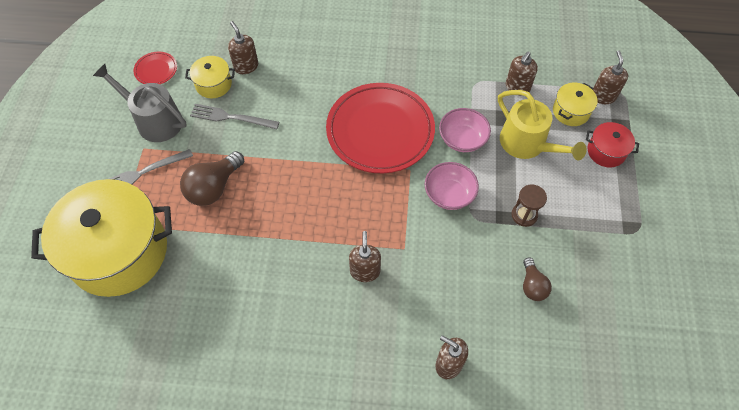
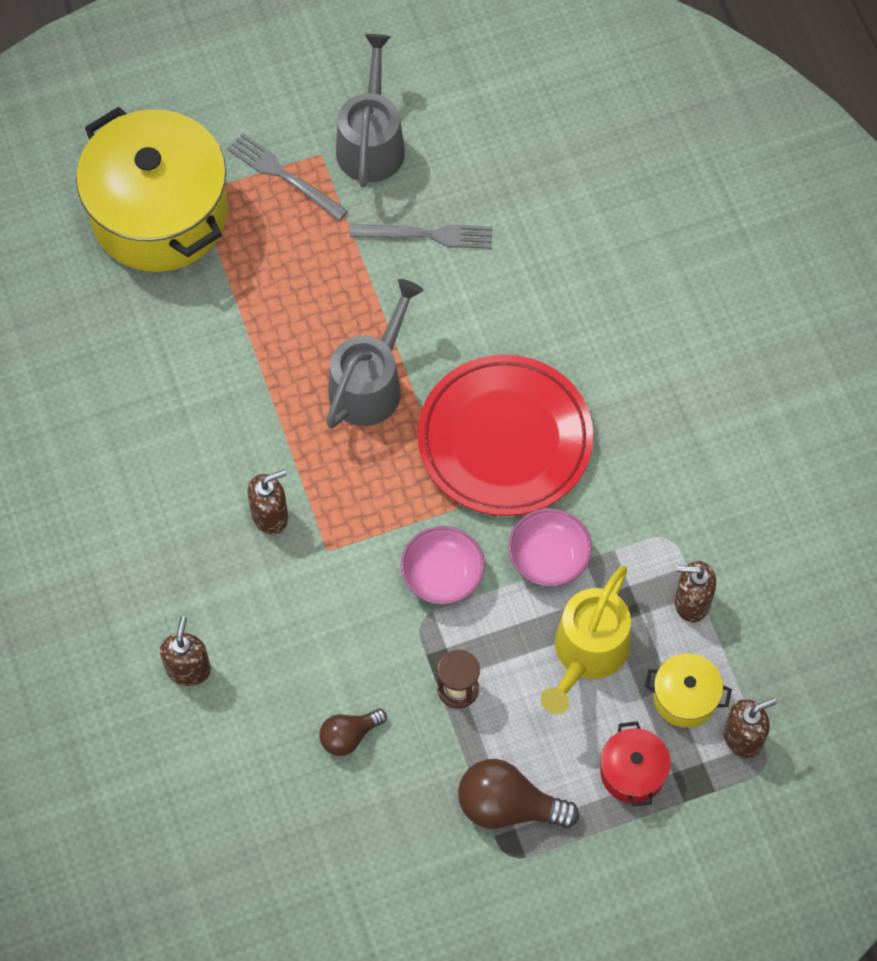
camera: 65 degrees right, 5 degrees up
red plate [134,52,177,84] -> none
brown light bulb [180,151,244,206] -> brown light bulb moved to [458,759,579,829]
yellow pot [185,56,235,98] -> none
grey fork [190,104,279,129] -> grey fork turned 105 degrees clockwise [350,224,492,249]
brown soap dispenser [228,21,258,74] -> none
none -> grey watering can [326,279,423,428]

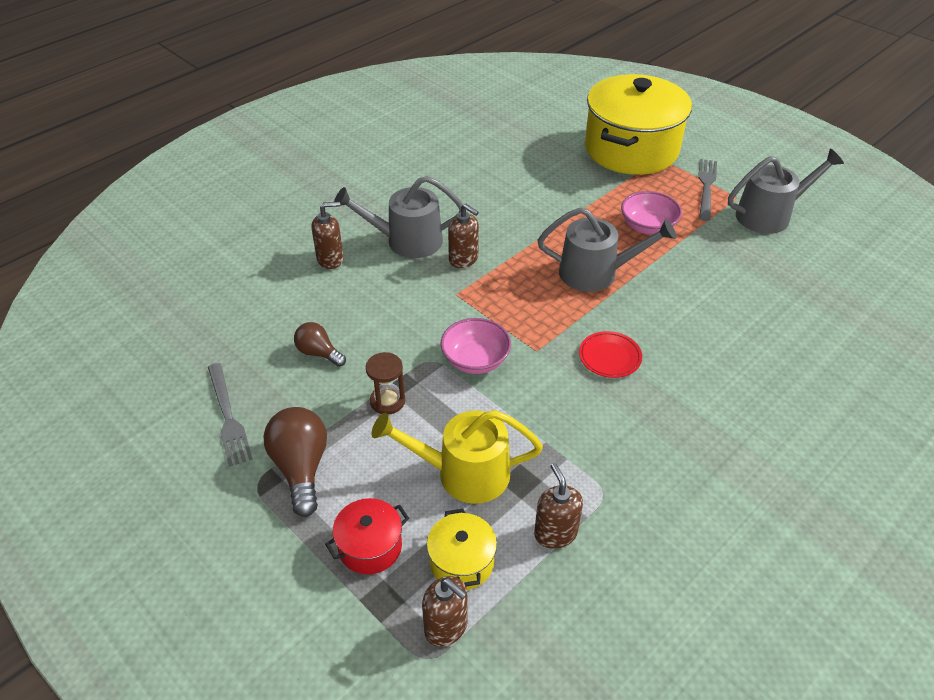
camera: 65 degrees right, 20 degrees down
grey fork [350,224,492,249] -> grey fork moved to [208,363,253,467]
red plate [417,355,593,516] -> red plate [579,331,642,378], size x0.42
pink bowl [508,508,592,587] -> pink bowl moved to [621,191,682,235]
none -> grey watering can [334,176,463,258]

